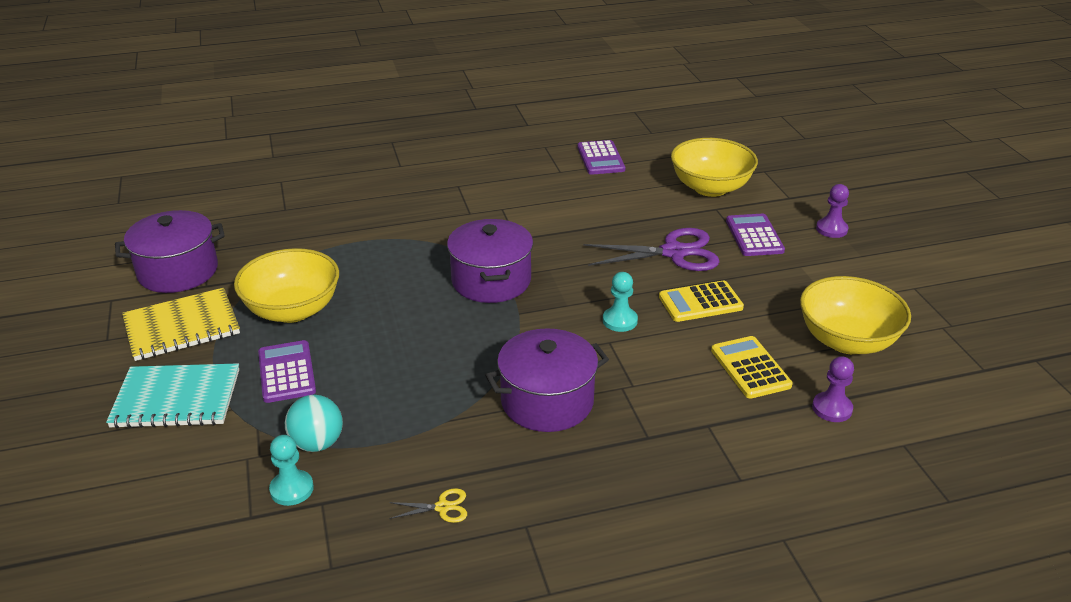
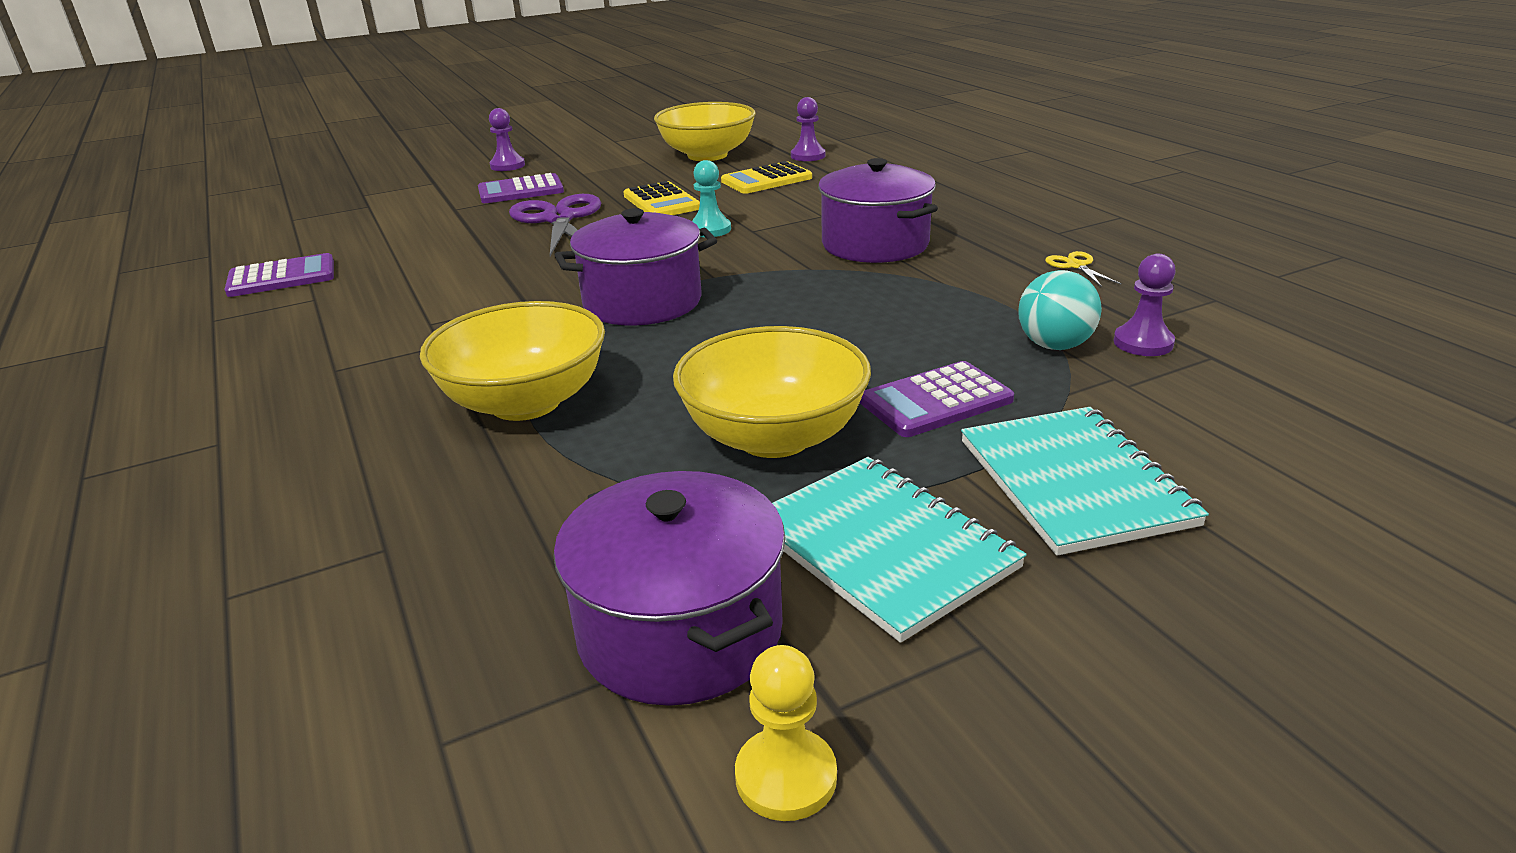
camera: 100 degrees left, 5 degrees down
yellow notebook [122,288,240,361] -> turquoise notebook [772,457,1027,643]
turquoise pawn [269,435,314,506] -> purple pawn [1114,254,1176,356]
yellow bowl [671,138,758,197] -> yellow bowl moved to [420,301,605,421]
none -> yellow pawn [735,645,837,821]

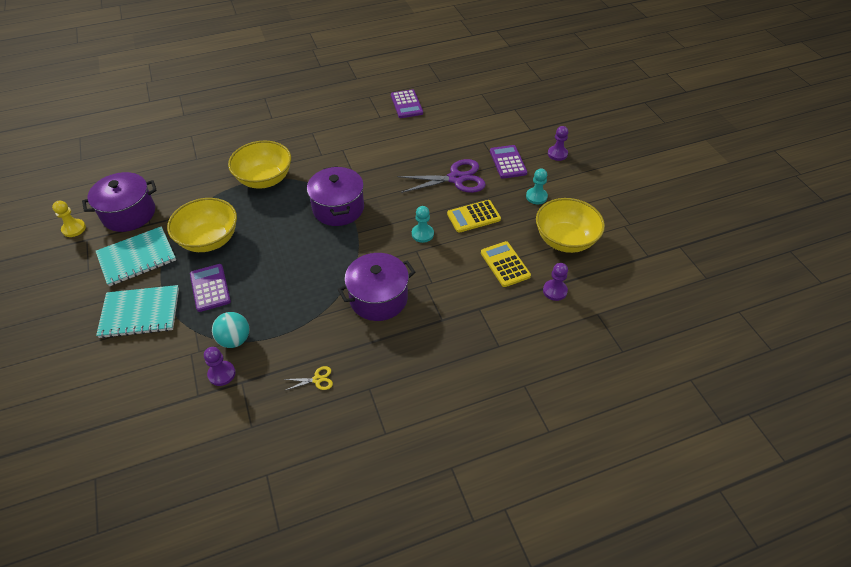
camera: 95 degrees right, 20 degrees up
none -> turquoise pawn [526,169,548,204]

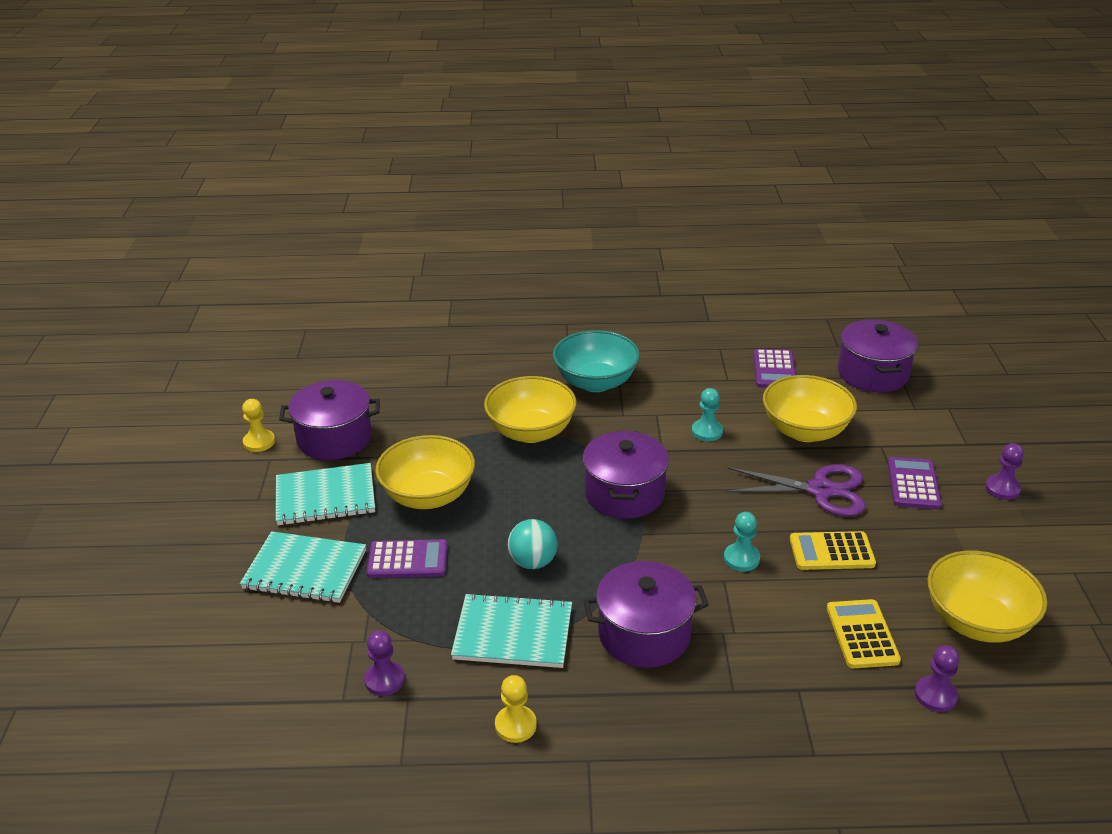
camera: 20 degrees right, 15 degrees down
purple calculator [190,264,231,312] -> purple calculator turned 90 degrees clockwise [367,539,448,578]
turquoise ball [212,312,249,348] -> turquoise ball moved to [508,519,558,569]
yellow scissors [284,366,333,390] -> yellow pawn [495,675,537,743]
turquoise pawn [526,169,548,204] -> turquoise pawn moved to [692,388,723,441]
none -> turquoise notebook [451,593,572,668]
none -> turquoise bowl [553,330,640,392]
none -> yellow bowl [763,375,857,442]
none -> purple pot [838,319,918,392]

